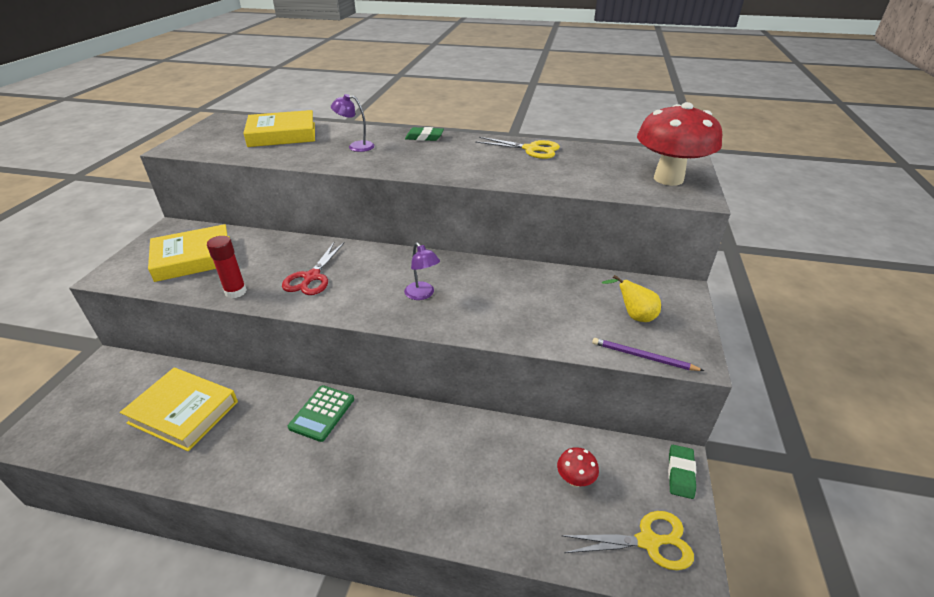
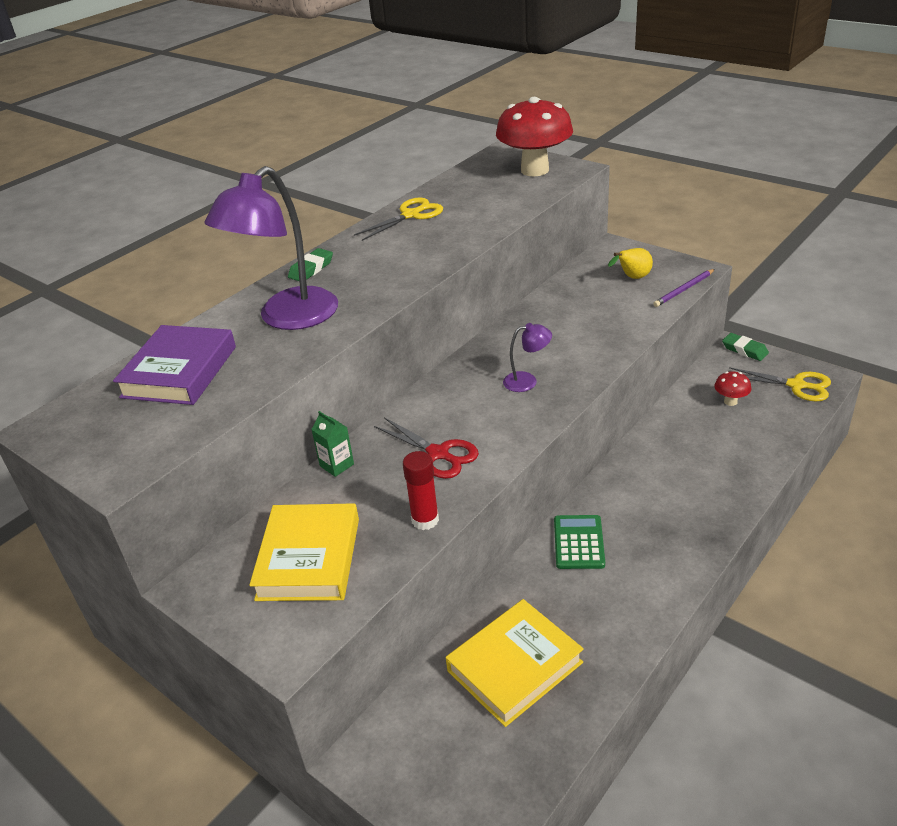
camera: 60 degrees left, 0 degrees up
yellow book [243,110,315,147] -> purple book [113,325,236,405]
green calculator [288,385,354,442] -> green calculator turned 135 degrees counterclockwise [554,515,605,569]
purple lamp [331,94,375,152] -> purple lamp [204,166,338,330], size x2.23
yellow scissors [561,511,694,570] -> yellow scissors turned 90 degrees clockwise [729,367,831,401]
none -> green carton [311,411,354,477]

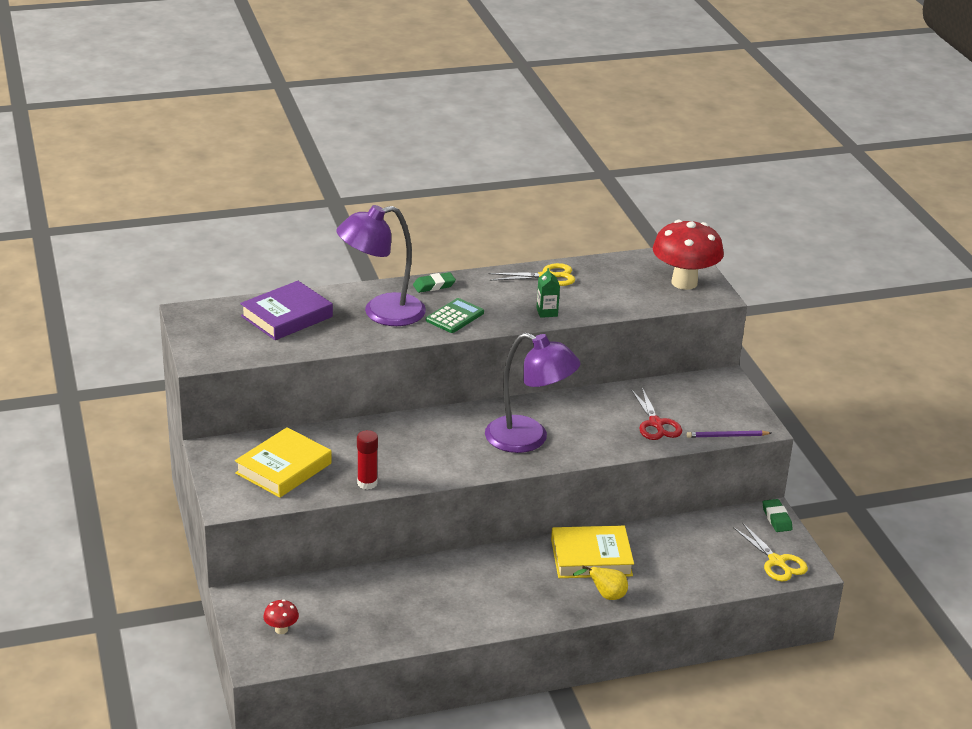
camera: 30 degrees right, 5 degrees down
green carton [311,411,354,477] -> green carton moved to [537,268,560,318]
red scissors [374,417,479,479] -> red scissors moved to [631,388,682,440]
yellow book [446,599,584,727] -> yellow book moved to [551,526,634,578]
purple lamp [503,323,552,392] -> purple lamp [485,333,581,453], size x2.23
green calculator [554,515,605,569] -> green calculator moved to [426,298,484,333]
yellow pear [608,248,653,279] -> yellow pear moved to [573,566,628,600]
red mushroom [714,371,751,406] -> red mushroom moved to [263,599,299,634]

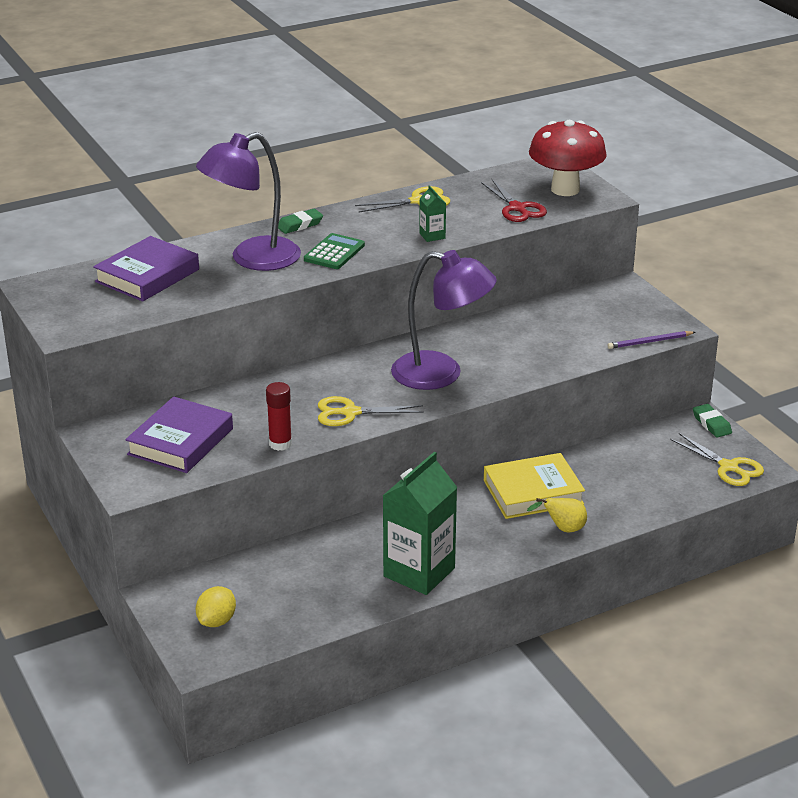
camera: 10 degrees left, 0 degrees up
yellow book [235,427,332,498] -> purple book [125,396,233,473]
red mushroom [263,599,299,634] -> yellow lemon [196,586,236,627]
red scissors [631,388,682,440] -> red scissors moved to [481,179,547,222]
none -> yellow scissors [318,396,424,426]
none -> green carton [383,452,457,595]

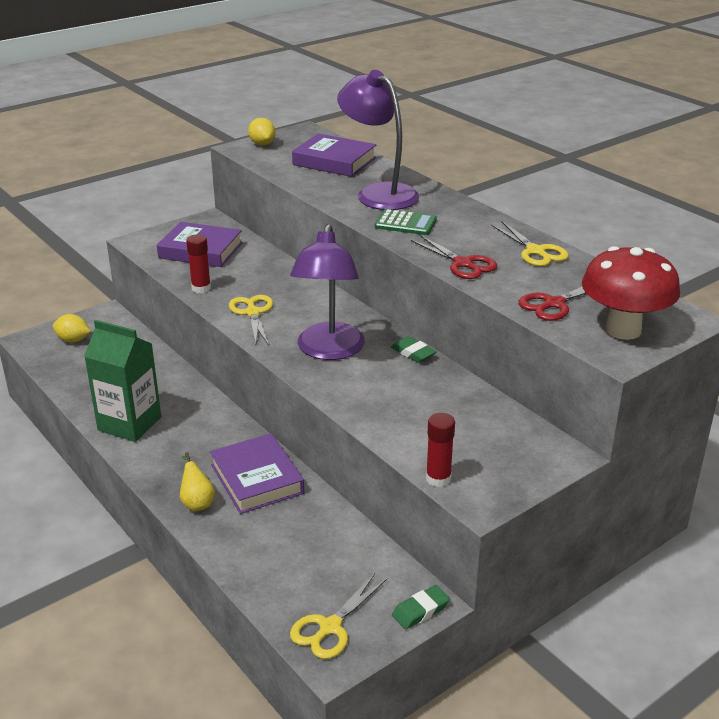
camera: 80 degrees right, 0 degrees up
green eraser [278,209,323,234] -> green eraser moved to [391,336,437,363]
green carton [419,185,446,242] -> red scissors [411,235,497,279]
yellow book [484,453,585,519] -> purple book [210,433,304,514]
purple pencil [608,331,695,349] -> red glue stick [426,413,455,487]
none -> yellow lemon [248,118,276,145]

